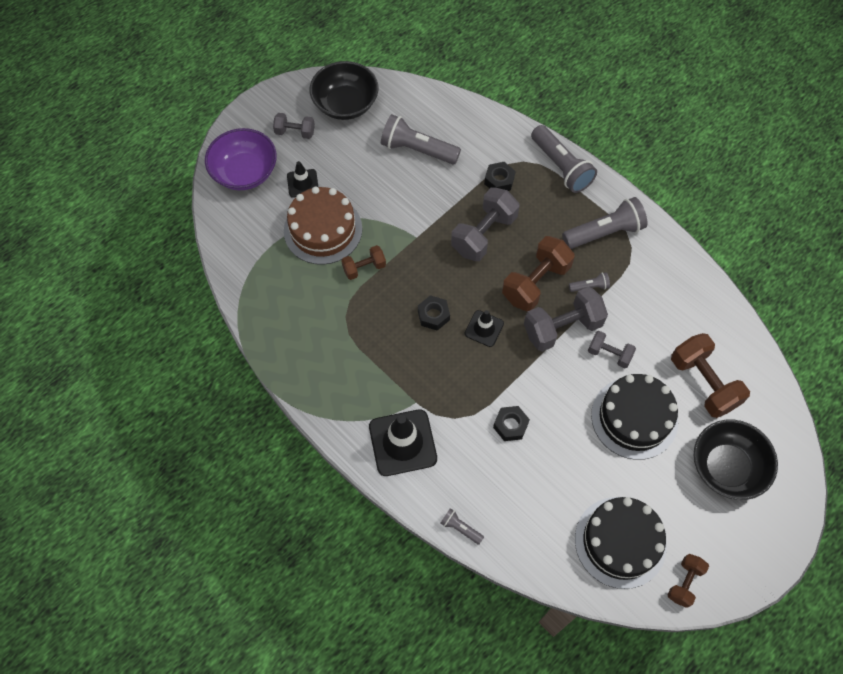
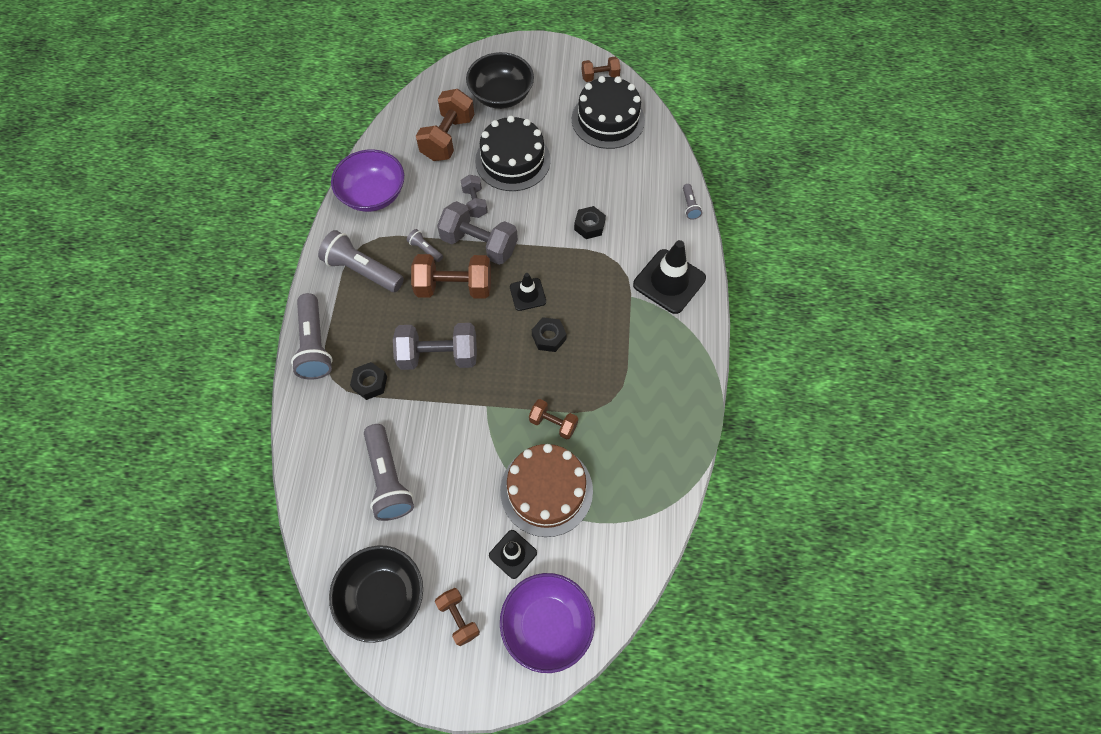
camera: 130 degrees left, 0 degrees up
grey dumbbell [273,113,315,139] -> brown dumbbell [435,588,480,646]
grey flashlight [531,125,597,193] -> grey flashlight turned 150 degrees clockwise [291,293,333,380]
none -> purple bowl [331,149,404,212]

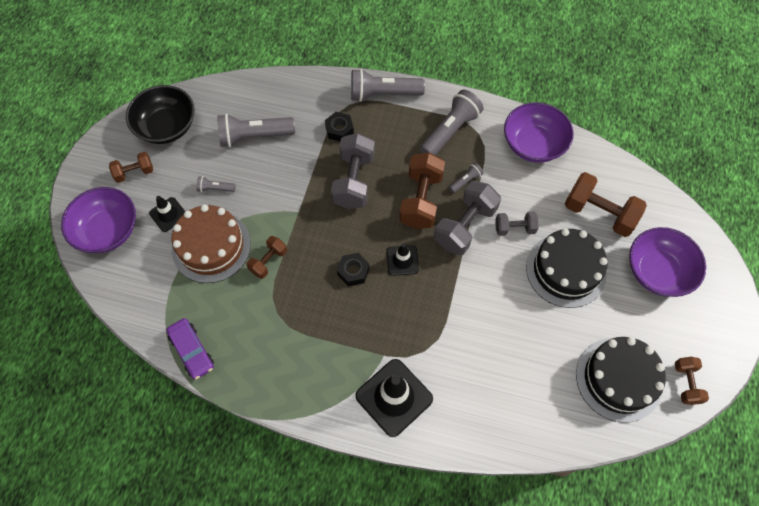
camera: 100 degrees right, 0 degrees up
black bowl [466,52,534,109] -> purple bowl [629,227,706,297]
black nut [574,206,606,239] -> none
grey flashlight [683,184,702,220] -> grey flashlight moved to [196,176,235,192]
none -> purple car [166,318,214,379]

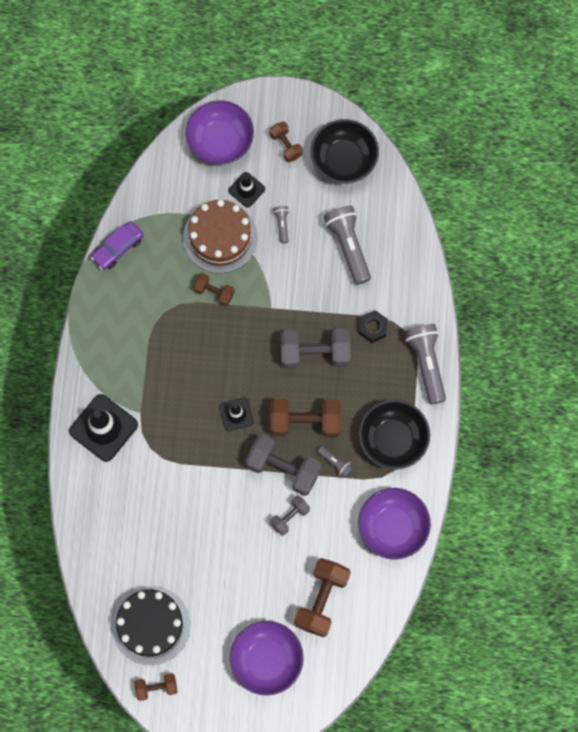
camera: 80 degrees right, 10 degrees up
black nut [337,253,370,286] -> none
grey flashlight [420,90,483,155] -> black bowl [359,400,430,470]
grey dumbbell [495,211,539,236] -> grey dumbbell turned 60 degrees clockwise [270,495,310,536]
black cake [526,228,608,308] -> none

